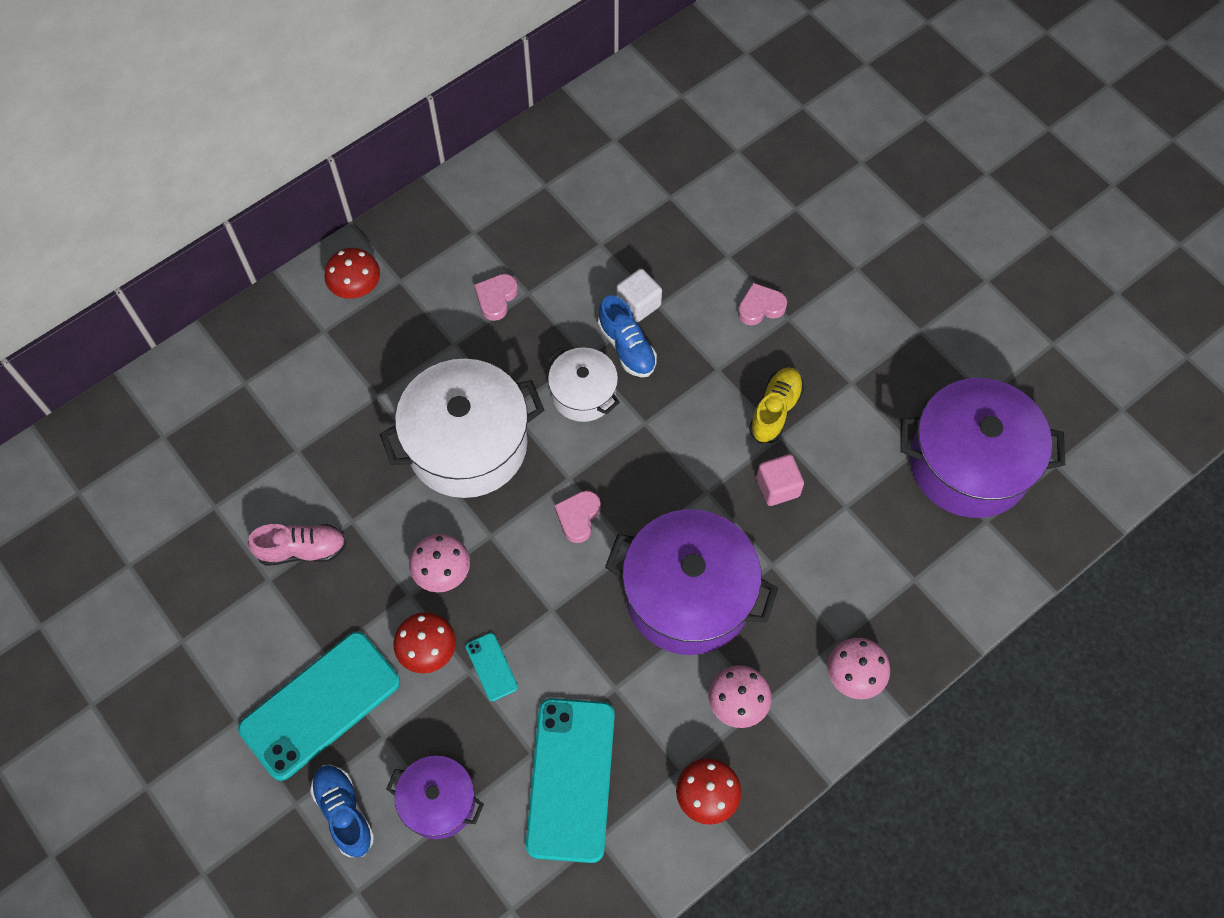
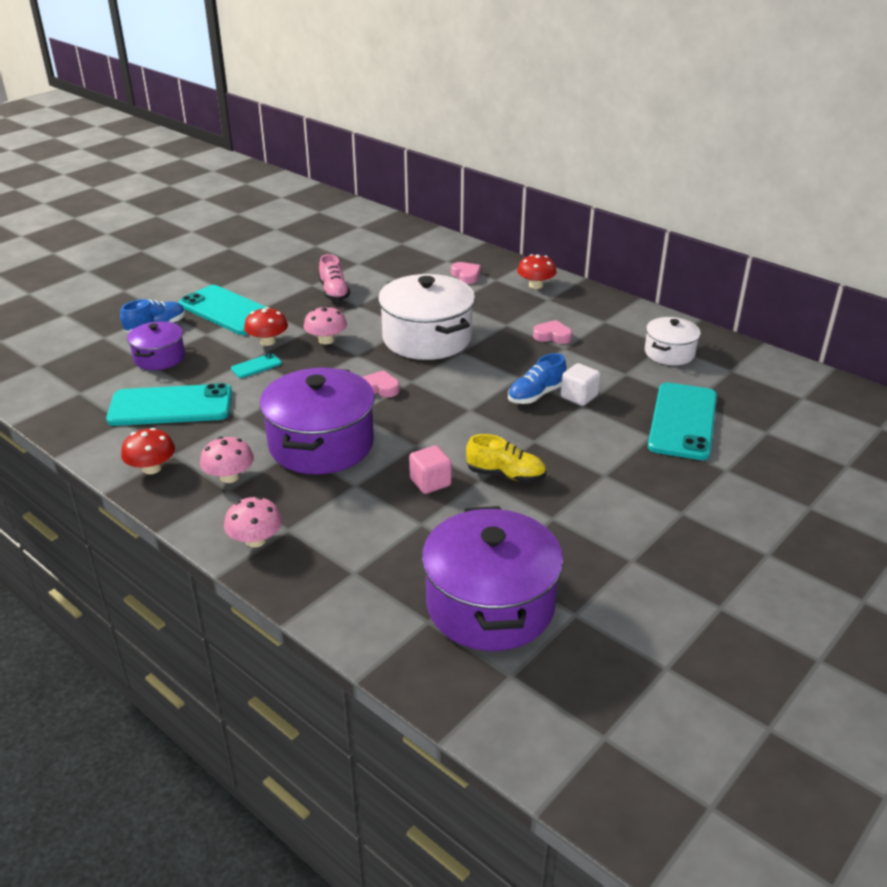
camera: 80 degrees right, 30 degrees down
white pot [547,347,620,422] -> white pot moved to [645,317,701,365]
pink heart [738,283,787,325] -> pink heart moved to [451,262,481,284]
none -> turquoise phone [648,382,717,460]

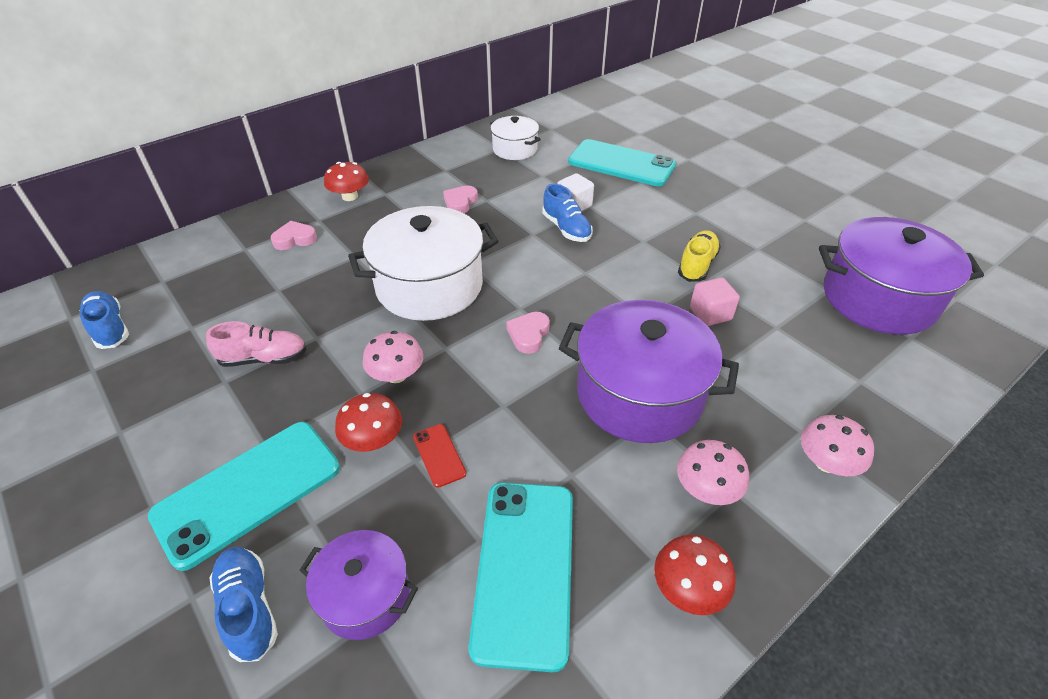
camera: 80 degrees left, 10 degrees up
turquoise phone [231,353,282,378] -> red phone [413,424,466,488]
none -> blue shoe [79,291,129,349]

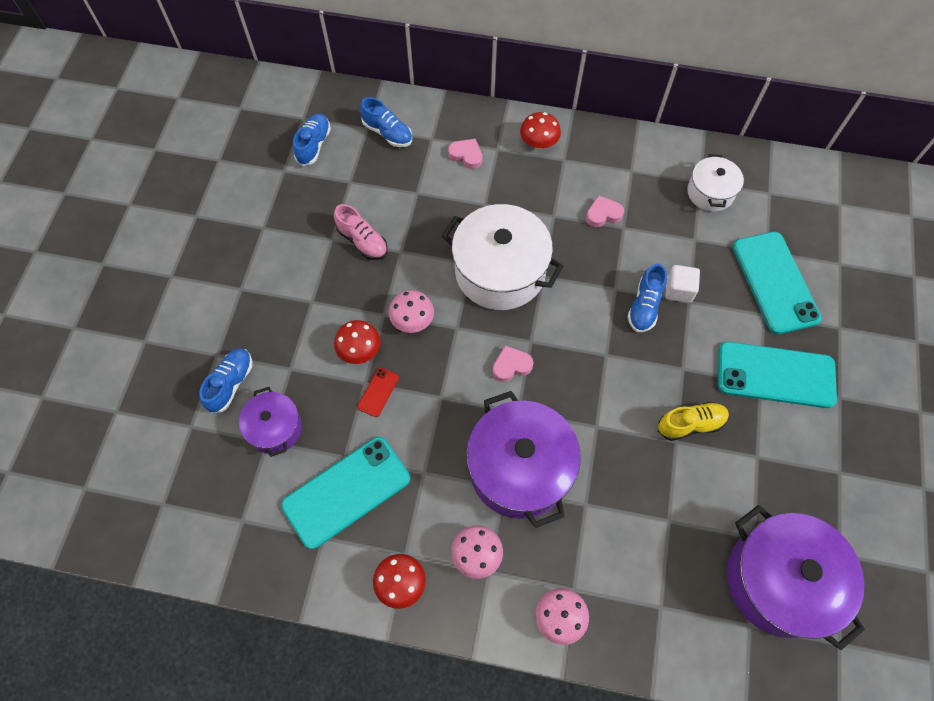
camera: 50 degrees right, 20 degrees up
turquoise phone [148,422,340,571] -> turquoise phone moved to [718,342,837,408]
pink cube [690,278,740,326] -> none
none -> blue shoe [360,97,412,147]

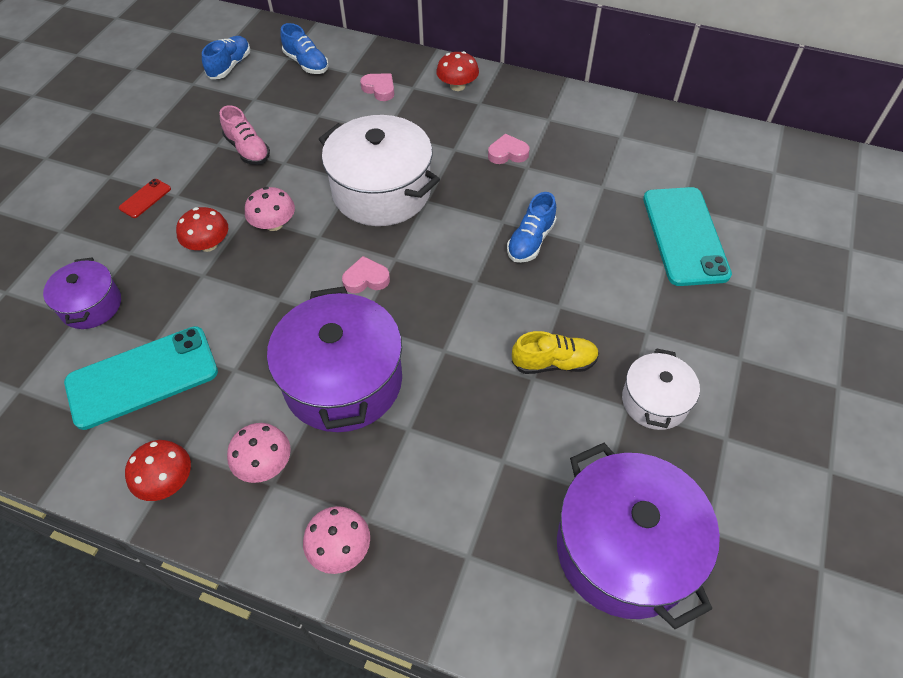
camera: 10 degrees right, 10 degrees down
blue shoe [199,348,252,413] -> none
red phone [357,367,399,417] -> red phone moved to [119,179,171,218]
white cube [665,265,700,303] -> none
white pot [687,154,744,212] -> white pot moved to [622,348,700,430]
turquoise phone [718,342,837,408] -> none

